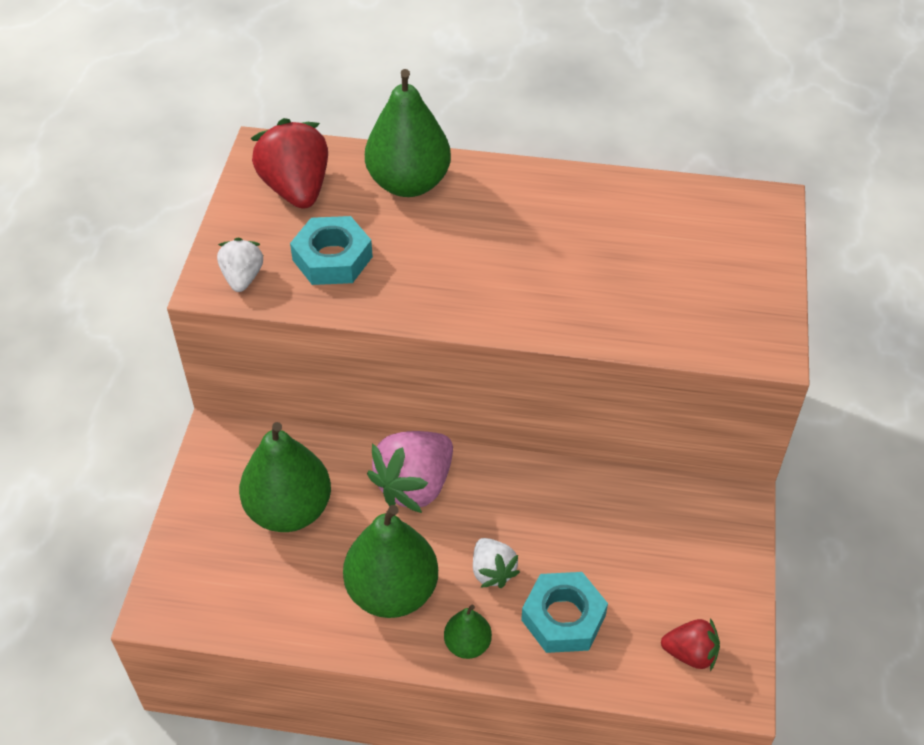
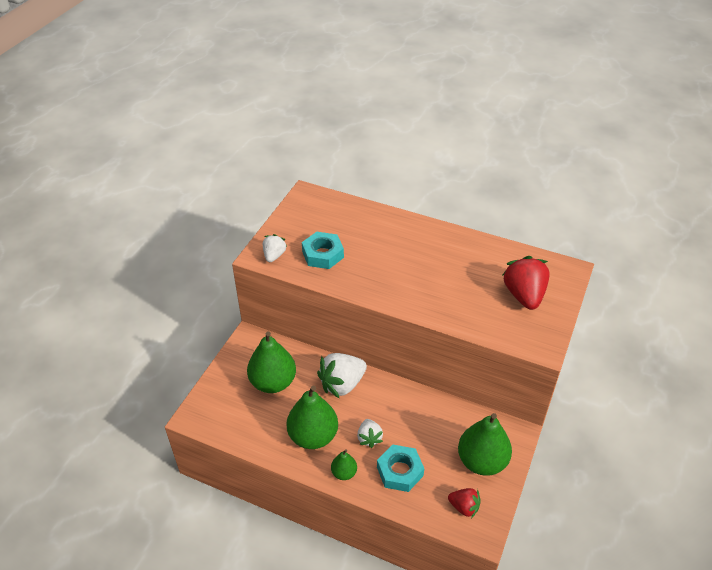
camera: 15 degrees right, 5 degrees down
red strawberry [250,118,328,209] -> red strawberry moved to [503,256,550,310]
green pear [365,69,451,197] -> green pear moved to [458,413,512,476]
pink strawberry [367,431,453,513] -> white strawberry [317,353,367,399]

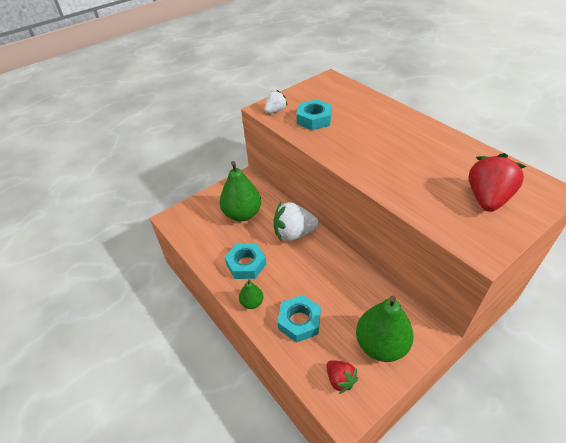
camera: 30 degrees right, 0 degrees up
green pear [286,386,338,449] -> turquoise nut [225,243,266,279]
white strawberry [357,419,383,448] -> none

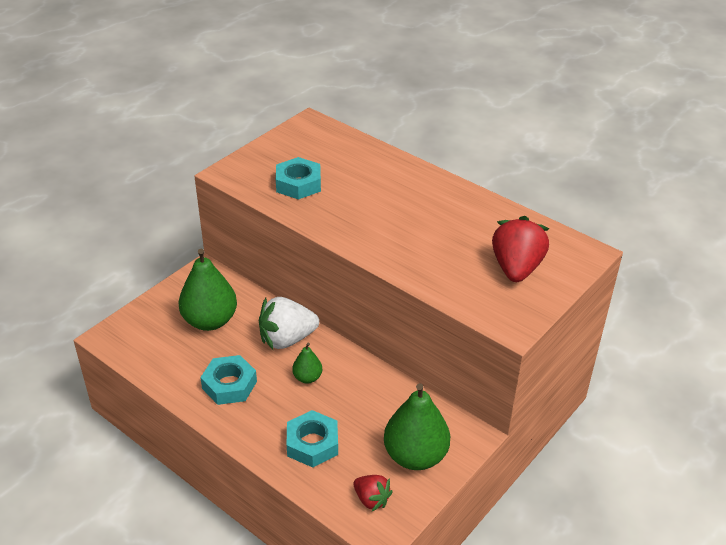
camera: 15 degrees left, 5 degrees down
green pear [239,279,263,309] -> green pear moved to [292,343,322,384]
white strawberry [265,90,288,113] -> none

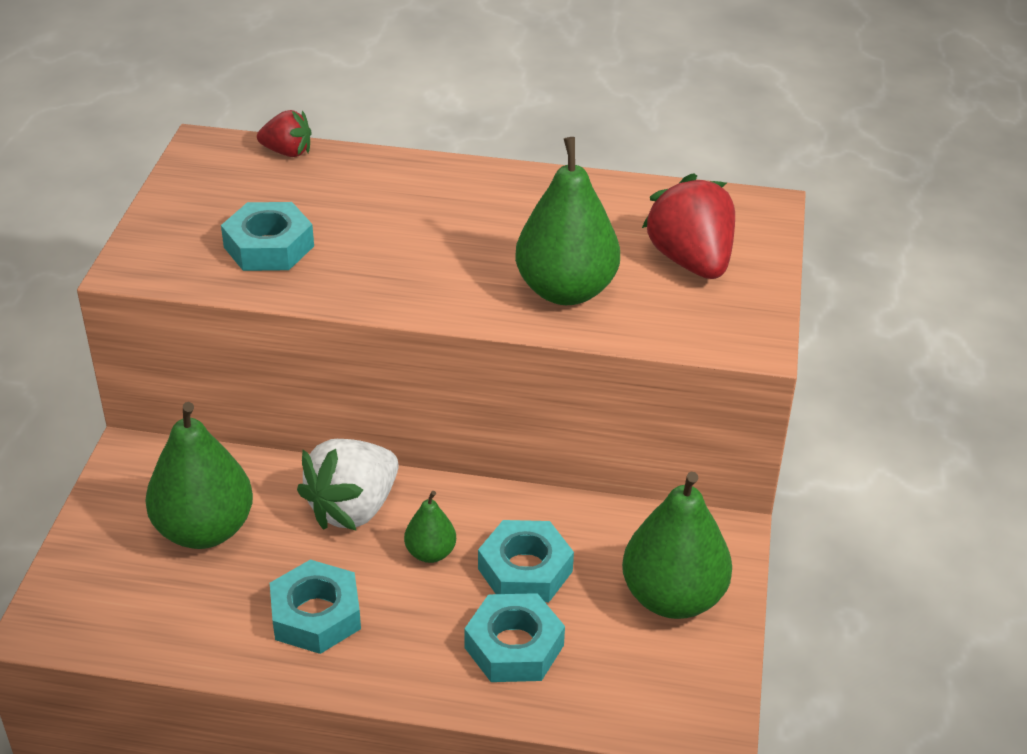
camera: 30 degrees left, 0 degrees up
red strawberry [353,475,393,511] -> red strawberry moved to [257,110,311,157]
none -> turquoise nut [478,520,574,602]
none -> green pear [515,137,620,305]

